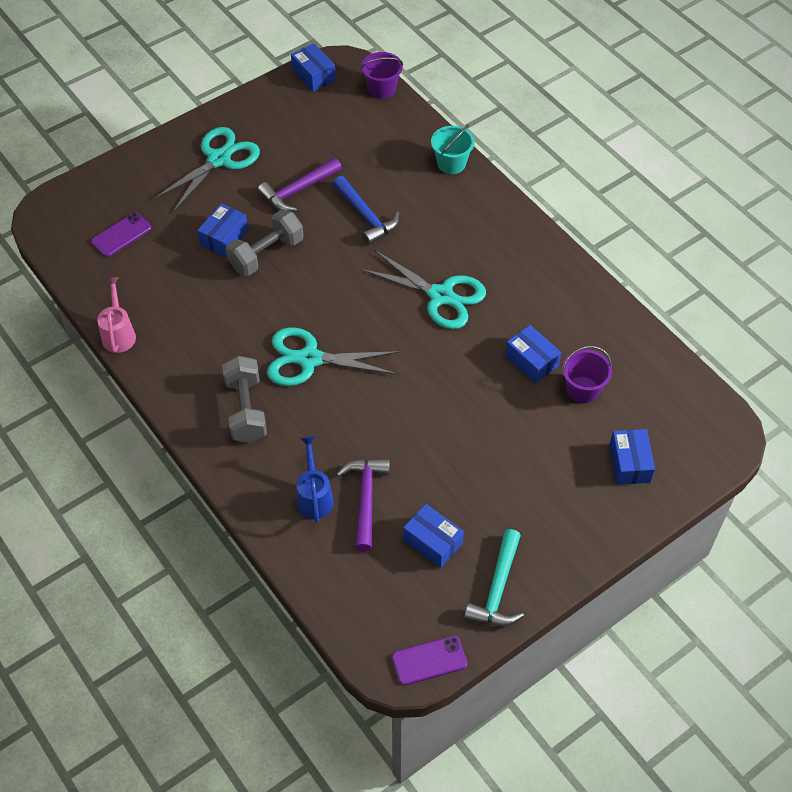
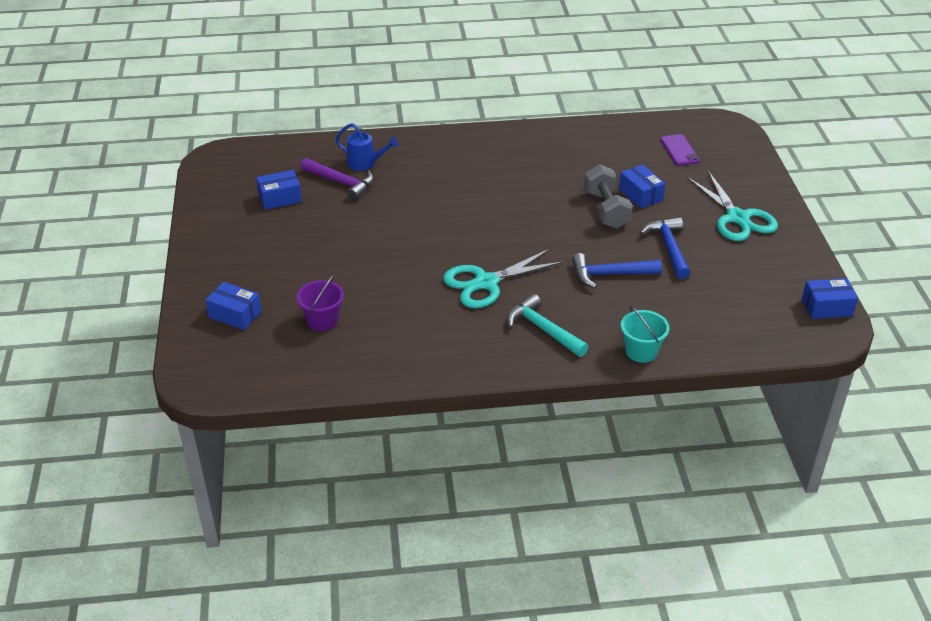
camera: 120 degrees right, 15 degrees down
pink watering can [97,277,136,353] -> none
grey dumbbell [222,356,267,443] -> none
purple hammer [258,158,342,212] -> blue hammer [640,217,690,279]
turquoise scissors [267,327,400,386] -> none
purple bucket [360,52,403,99] -> none
purple phone [392,636,467,685] -> none
turquoise hammer [464,529,524,626] -> turquoise hammer moved to [507,294,589,357]
blue box [505,325,561,384] -> none

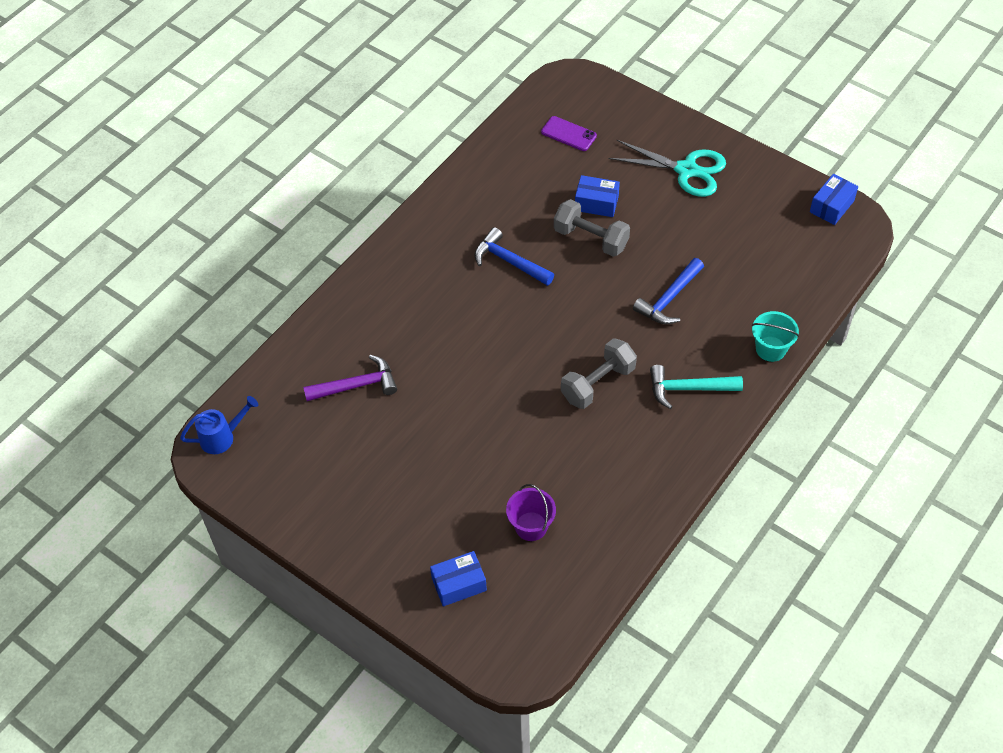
camera: 45 degrees left, 15 degrees up
blue box [256,170,302,210] -> none
blue watering can [335,123,399,171] -> blue watering can moved to [180,396,258,454]
turquoise scissors [443,249,564,308] -> grey dumbbell [561,338,637,409]
blue hammer [640,217,690,279] -> blue hammer moved to [474,227,554,286]

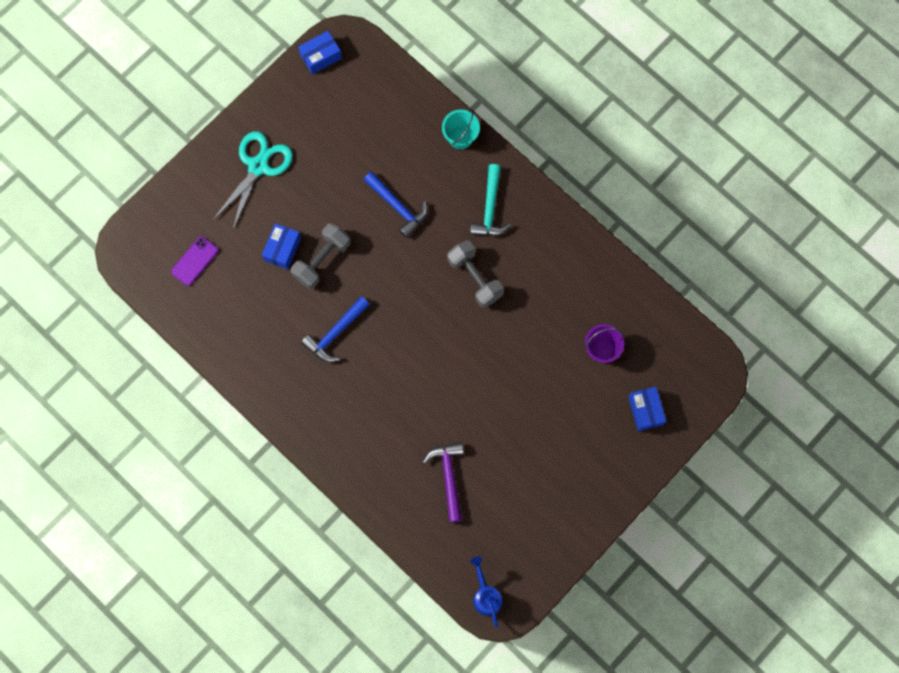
camera: 85 degrees left, 20 degrees up
blue box [810,174,858,225] -> blue box turned 75 degrees counterclockwise [298,31,342,75]

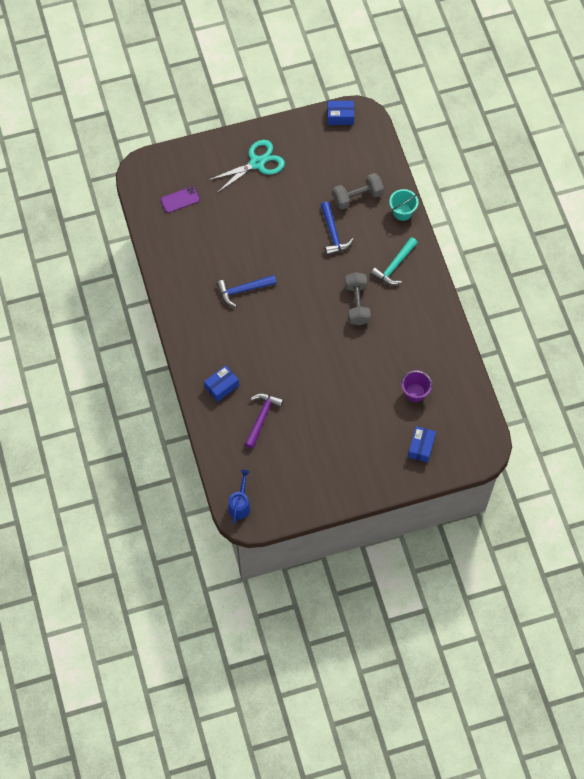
camera: 30 degrees right, 10 degrees down
blue box [262,223,301,270] -> blue box moved to [204,365,239,402]
grey dumbbell [291,223,350,289] -> grey dumbbell moved to [333,173,384,210]

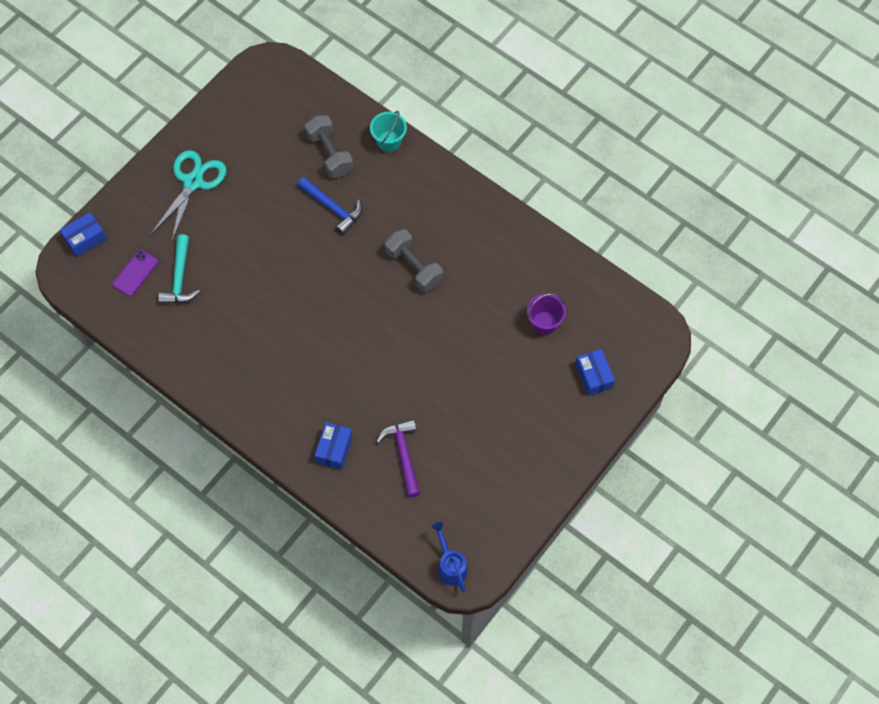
camera: 35 degrees left, 0 degrees up
blue hammer [217,275,277,307] -> none
blue box [327,101,354,125] -> blue box moved to [60,212,107,257]
grey dumbbell [333,173,384,210] -> grey dumbbell turned 60 degrees counterclockwise [305,115,353,178]
turquoise hammer [371,237,418,285] -> turquoise hammer moved to [158,234,200,304]

